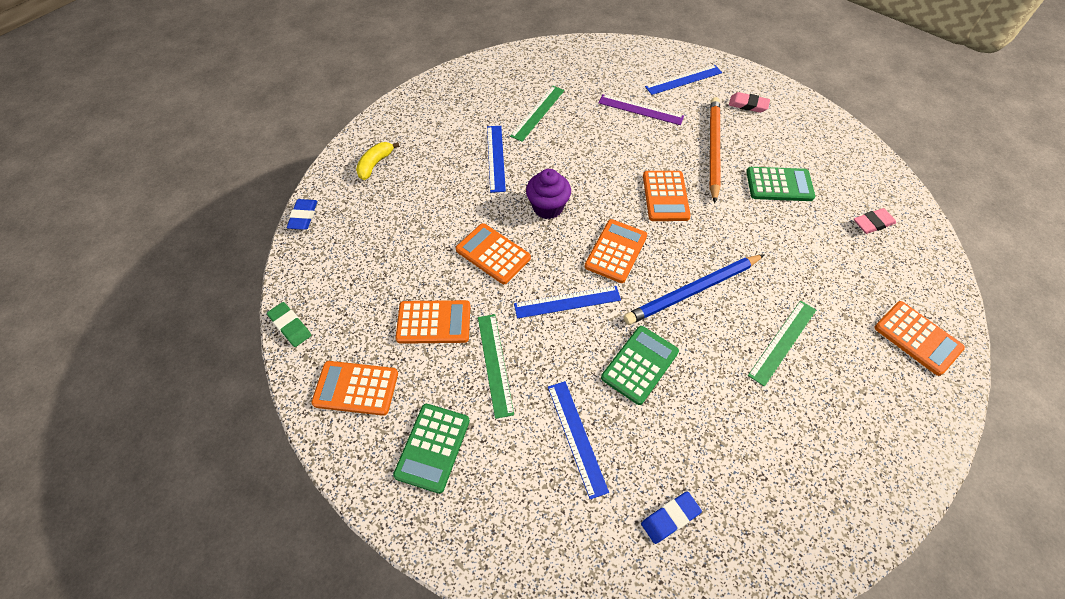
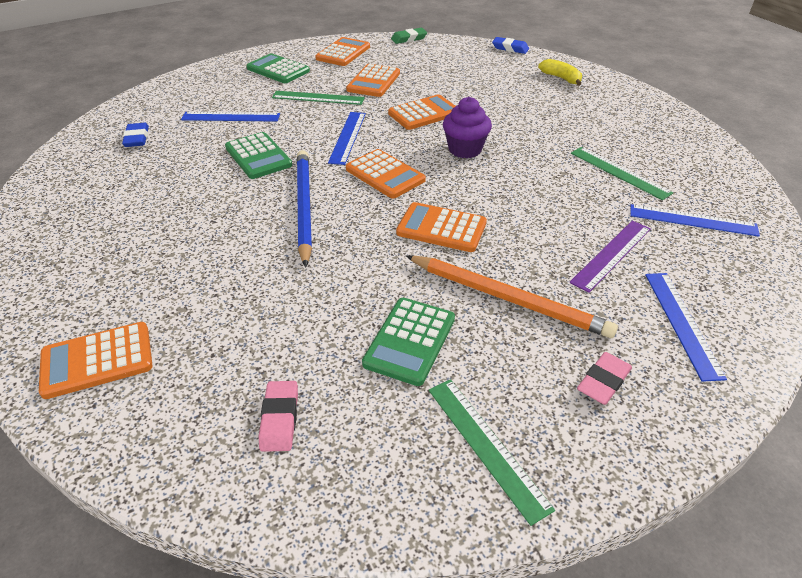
camera: 110 degrees right, 15 degrees down
blue ruler [487,126,506,193] -> blue ruler moved to [630,204,760,237]
green ruler [748,301,816,387] -> green ruler moved to [429,379,555,526]

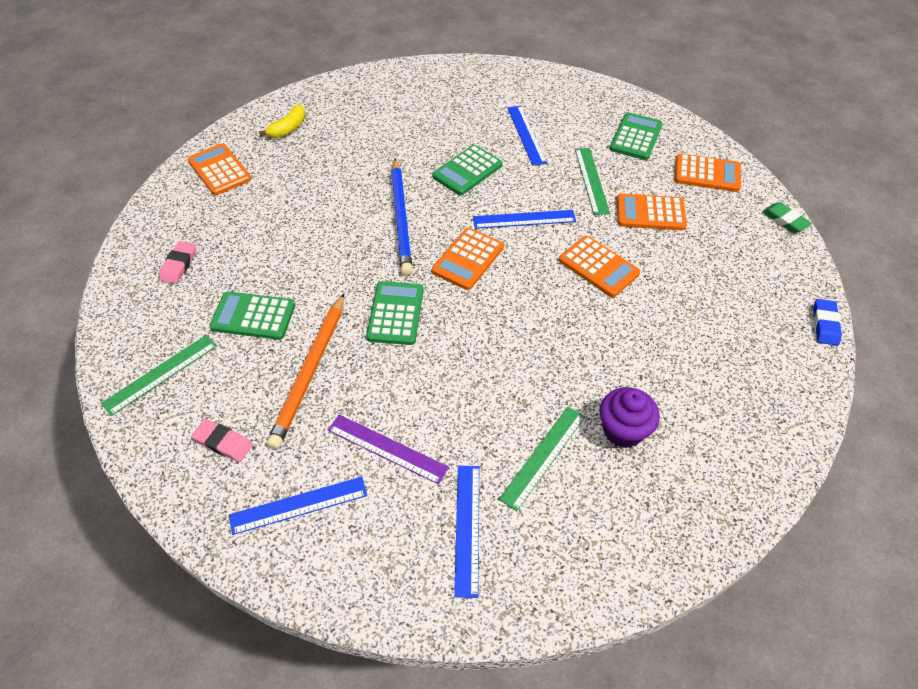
camera: 75 degrees right, 10 degrees up
blue eraser [122,123,149,147] -> none
pink eraser [259,381,298,452] -> pink eraser turned 60 degrees counterclockwise [159,241,196,284]
blue pencil [297,150,312,268] -> blue pencil turned 105 degrees clockwise [391,159,413,276]
orange calculator [396,202,487,252] -> green calculator [366,281,424,345]
purple cupcake [443,97,492,159] -> purple cupcake moved to [599,387,660,448]
yellow banana [538,59,582,86] -> yellow banana moved to [259,105,306,138]

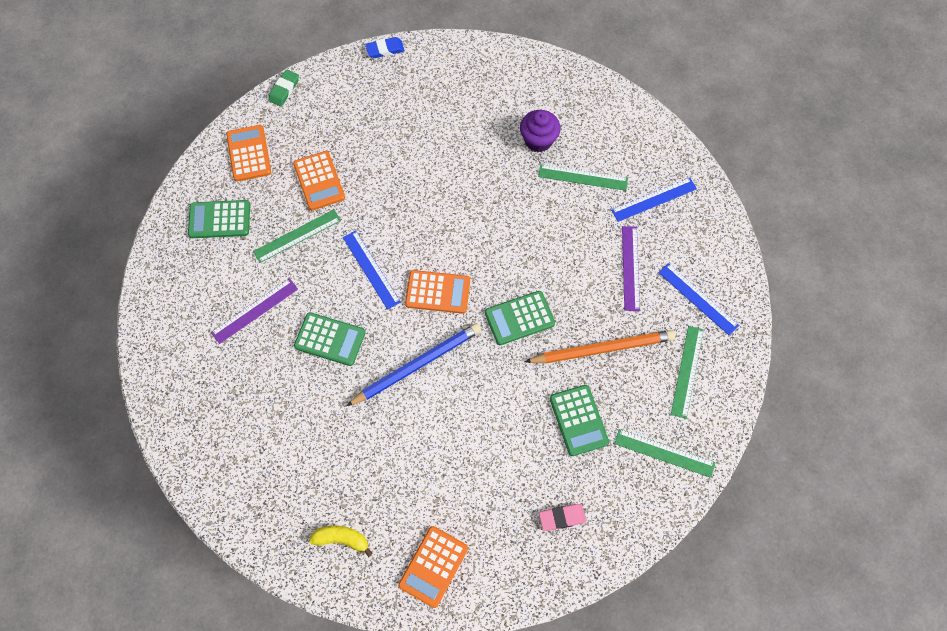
camera: 115 degrees left, 15 degrees up
pink eraser [192,419,253,462] -> green ruler [671,326,704,419]
blue ruler [507,106,547,166] -> purple ruler [211,278,298,344]
orange calculator [559,236,640,297] -> none

